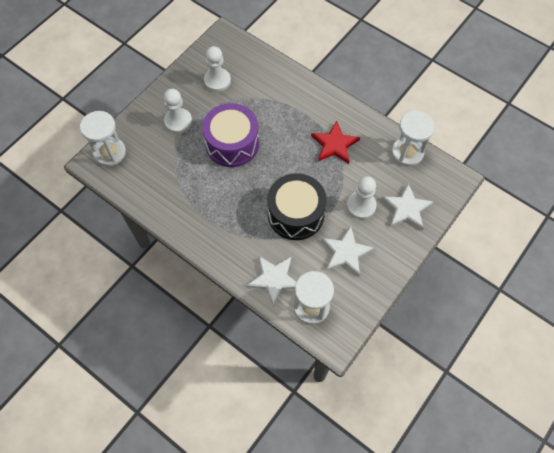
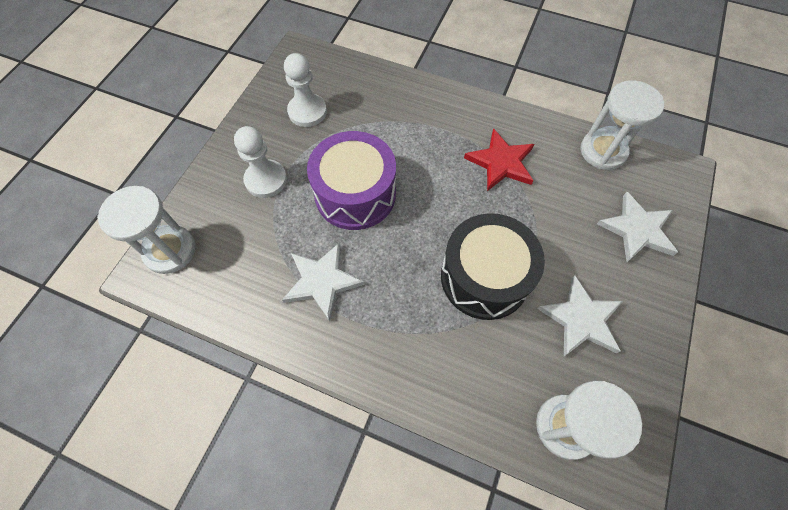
camera: 15 degrees left, 0 degrees up
white star [247,256,296,307] -> white star moved to [282,243,365,321]
white pawn [347,176,377,219] -> none

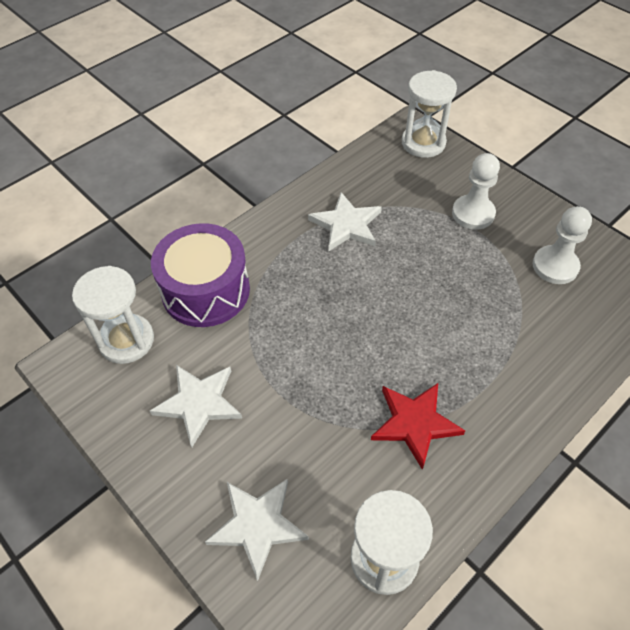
camera: 115 degrees right, 10 degrees down
purple drum [307,131,396,230] -> purple drum moved to [151,223,250,327]
black drum [441,213,545,320] -> none

